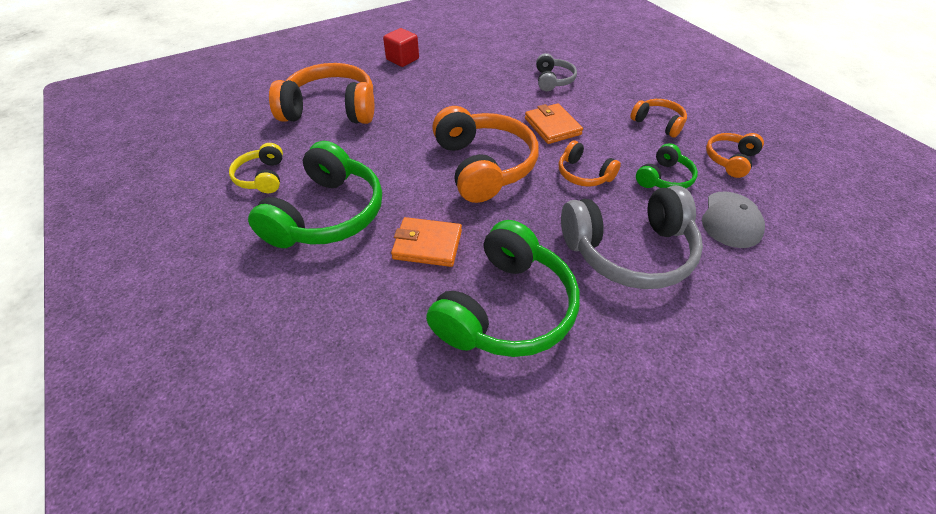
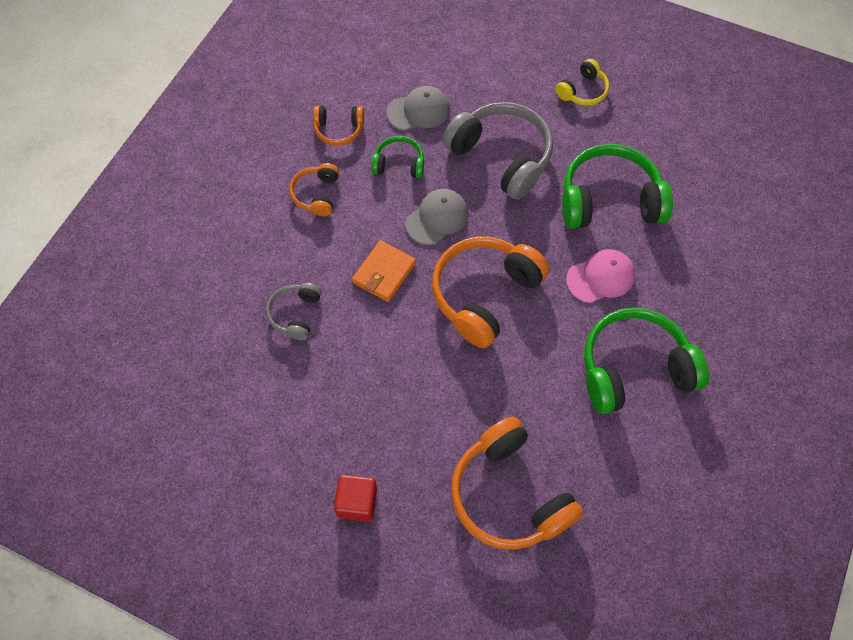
camera: 125 degrees left, 15 degrees up
yellow headphones [229,143,283,193] -> yellow headphones moved to [555,59,609,106]
orange wallet [391,217,462,267] -> pink cap [566,249,635,303]
grey headphones [536,53,577,91] -> grey headphones turned 45 degrees counterclockwise [266,283,322,340]
orange headphones [559,141,621,187] -> grey cap [405,189,468,245]

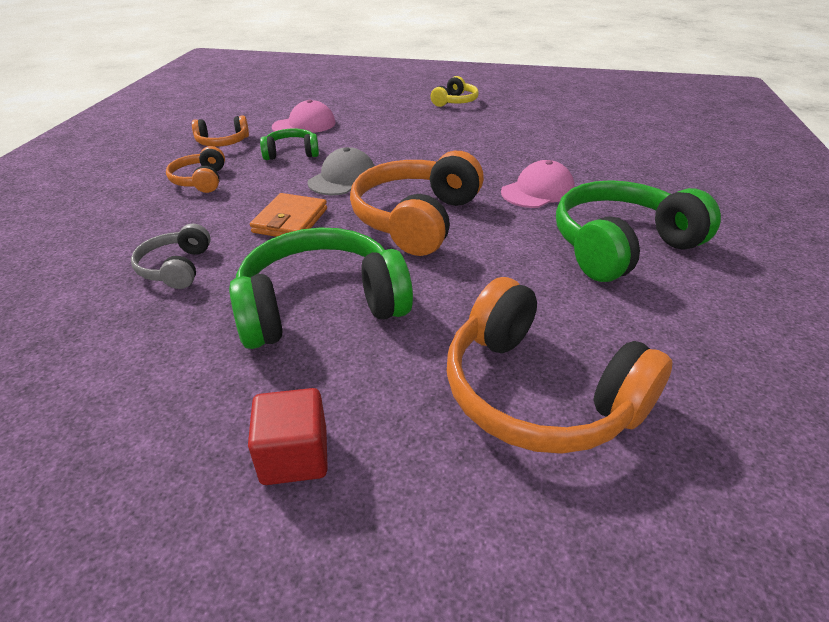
camera: 15 degrees left, 25 degrees down
grey cap [386,86,450,131] -> pink cap [272,99,336,133]
grey headphones [443,102,553,200] -> none
green headphones [562,144,673,229] -> green headphones moved to [229,228,413,349]

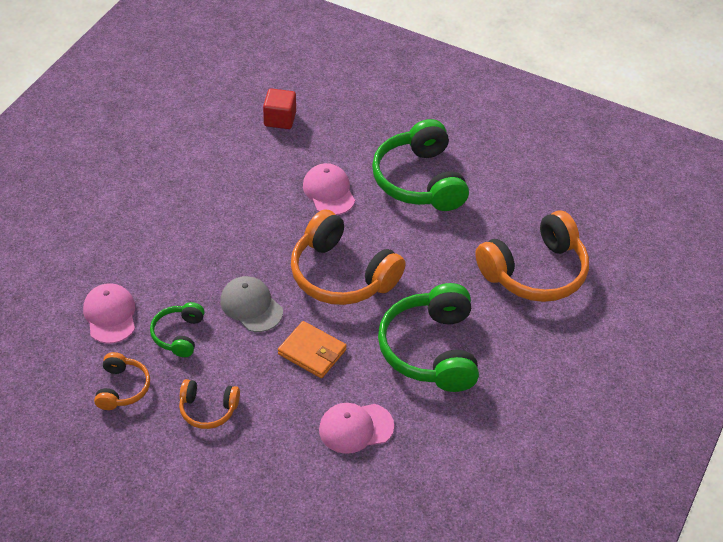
camera: 75 degrees left, 10 degrees up
grey headphones [131,223,211,289] -> pink cap [319,403,394,454]
red cube [248,388,328,485] -> red cube moved to [263,88,296,129]
yellow headphones [431,76,479,107] -> none

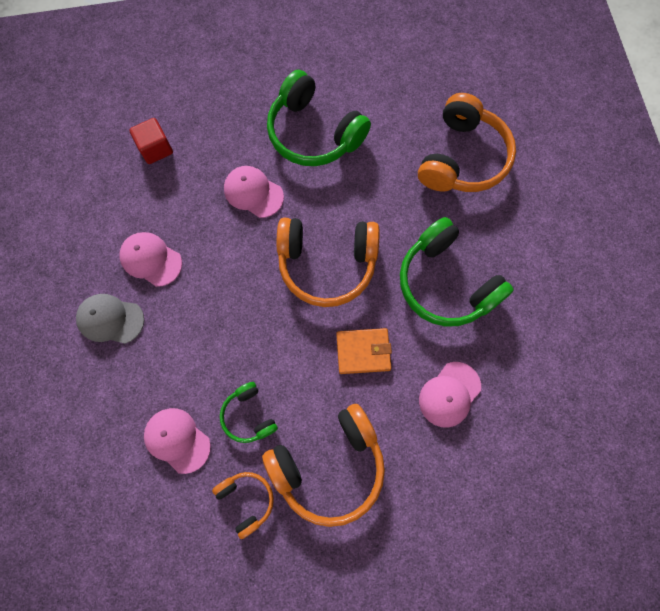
camera: 35 degrees left, 25 degrees up
orange headphones [179,379,240,429] -> orange headphones [262,404,385,527], size x1.95
grey cap [220,276,283,332] -> grey cap moved to [76,294,144,344]
none -> pink cap [119,232,182,287]

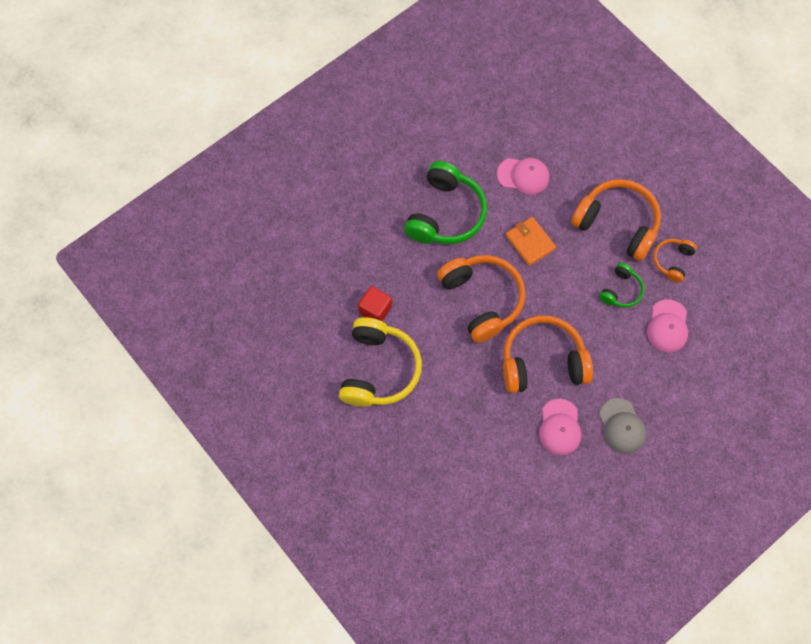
camera: 120 degrees left, 5 degrees down
red cube [129,118,173,164] -> red cube moved to [358,286,392,321]
pink cap [224,166,284,218] -> none
green headphones [267,70,371,166] -> yellow headphones [339,317,422,407]
orange headphones [418,93,516,192] -> orange headphones moved to [503,316,593,393]

